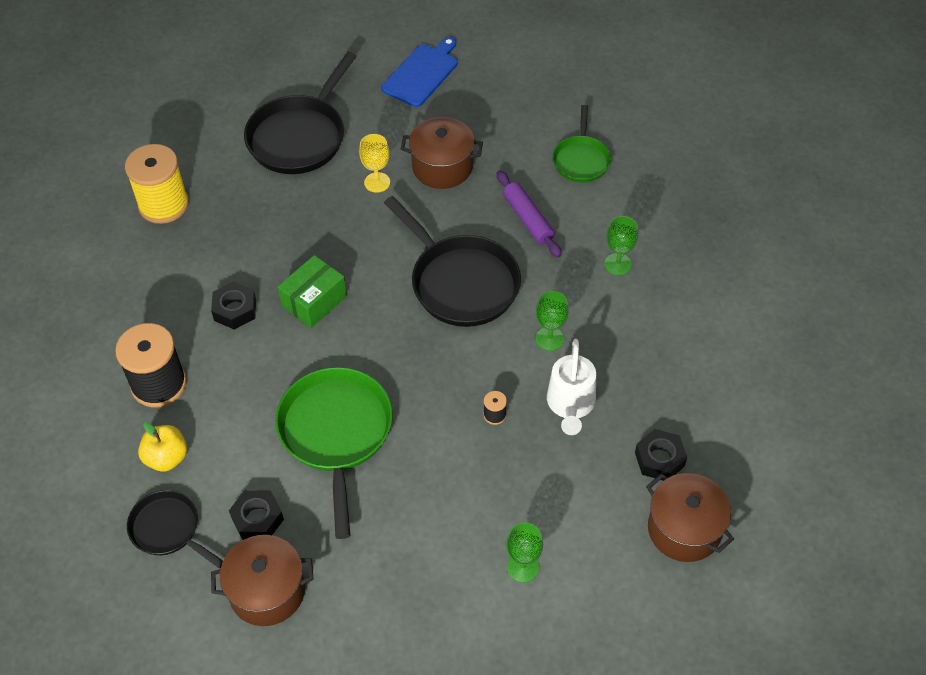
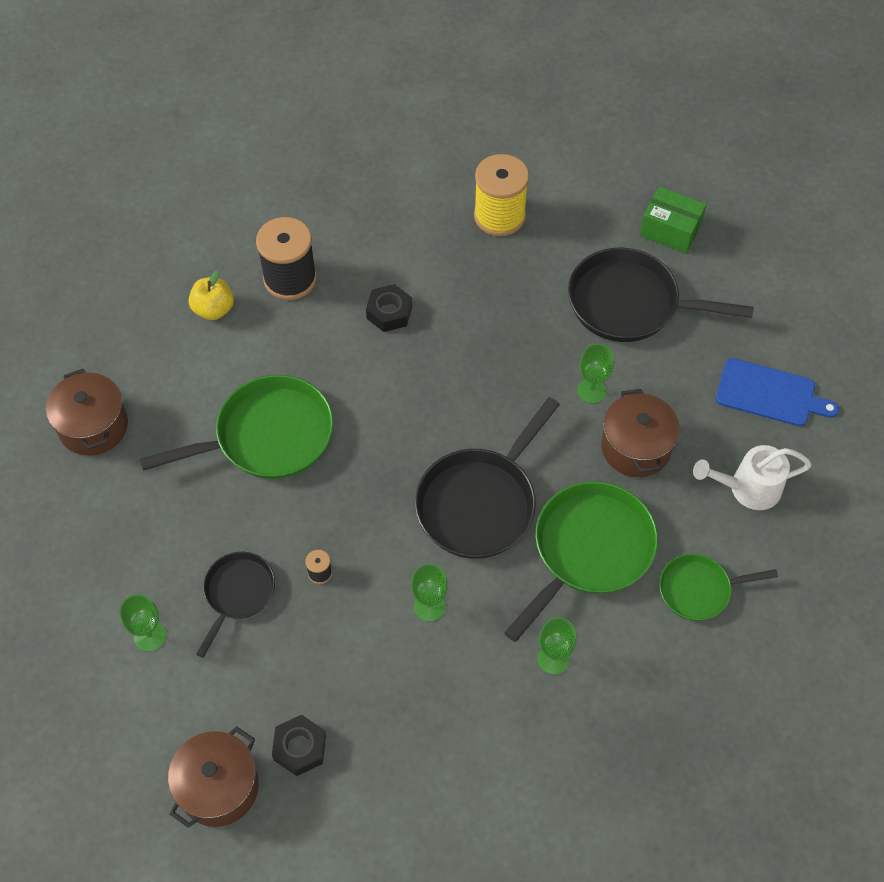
camera: 75 degrees right, 5 degrees up
black pan [127,490,223,569] -> black pan moved to [196,552,275,658]
black nut [229,490,284,540] -> none
green box [278,255,347,328] -> green box moved to [640,186,707,254]
yellow goblet [359,134,390,193] -> green goblet [577,344,614,403]
purple rolling pin [497,170,562,258] -> green pan [504,481,658,642]
white watering can [547,339,596,435] -> white watering can moved to [693,445,812,510]

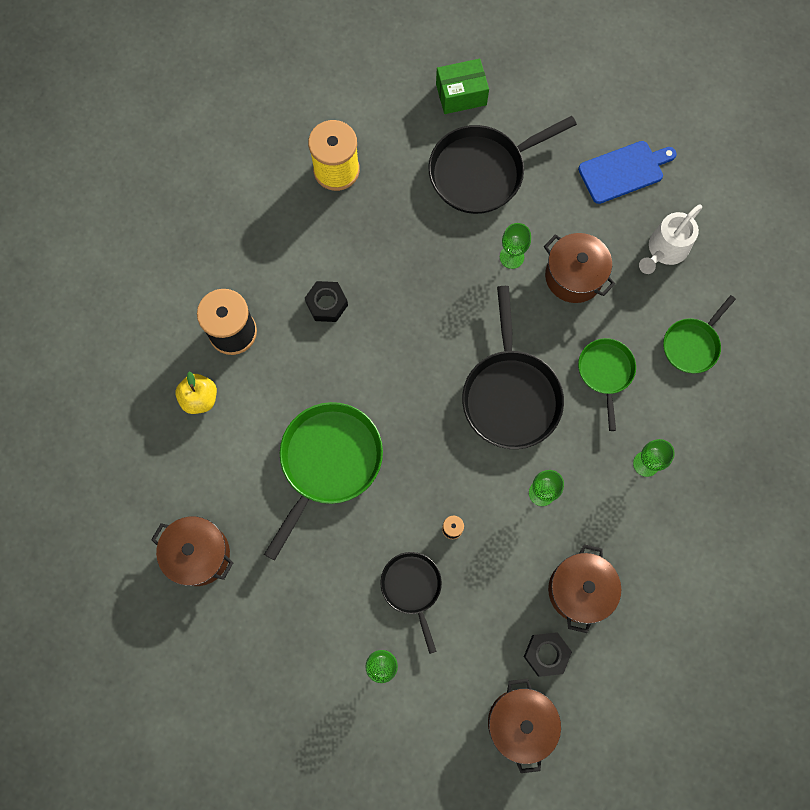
camera: 40 degrees left, 15 degrees up
green pan [504,481,658,642] -> green pan [578,338,636,431], size x0.58
none -> brown pot [548,544,621,633]

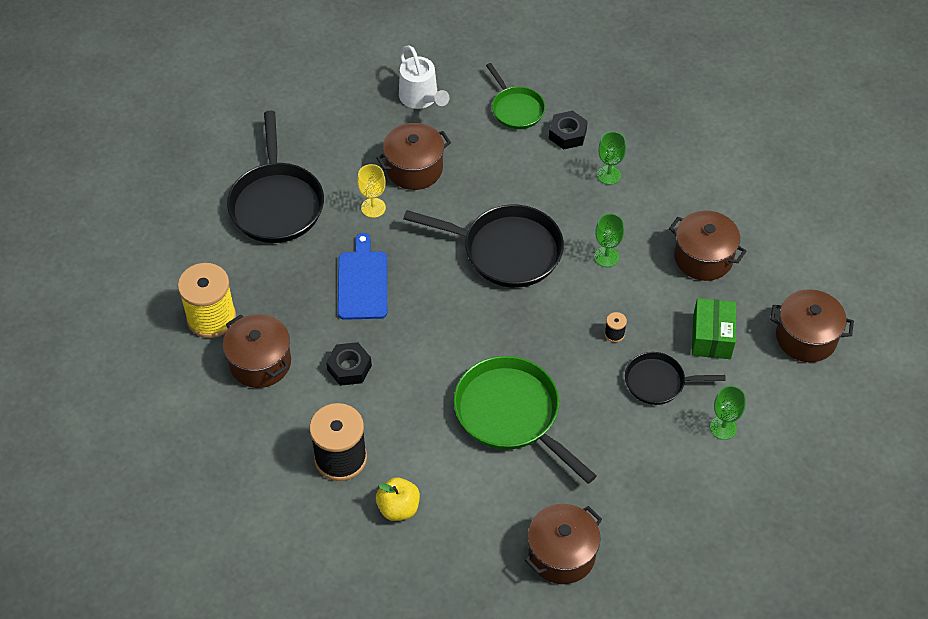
camera: 70 degrees left, 20 degrees down
green box [436,59,489,114] -> green box moved to [692,298,736,359]
green goblet [500,223,531,269] -> yellow goblet [357,164,386,218]
black nut [524,632,572,677] -> black nut moved to [549,111,588,150]
blue cutting board [578,141,677,204] -> blue cutting board moved to [338,233,387,320]
green pan [578,338,636,431] -> none
none -> brown pot [223,314,291,388]

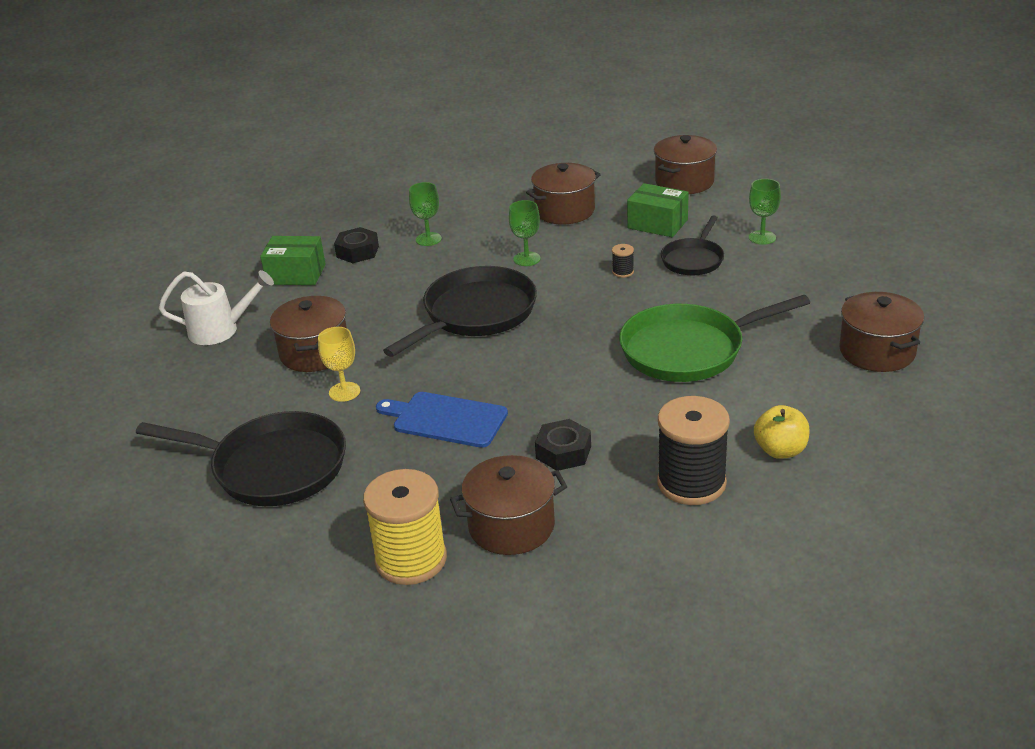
camera: 65 degrees left, 20 degrees down
green pan [486,63,545,129] -> green box [260,236,326,285]

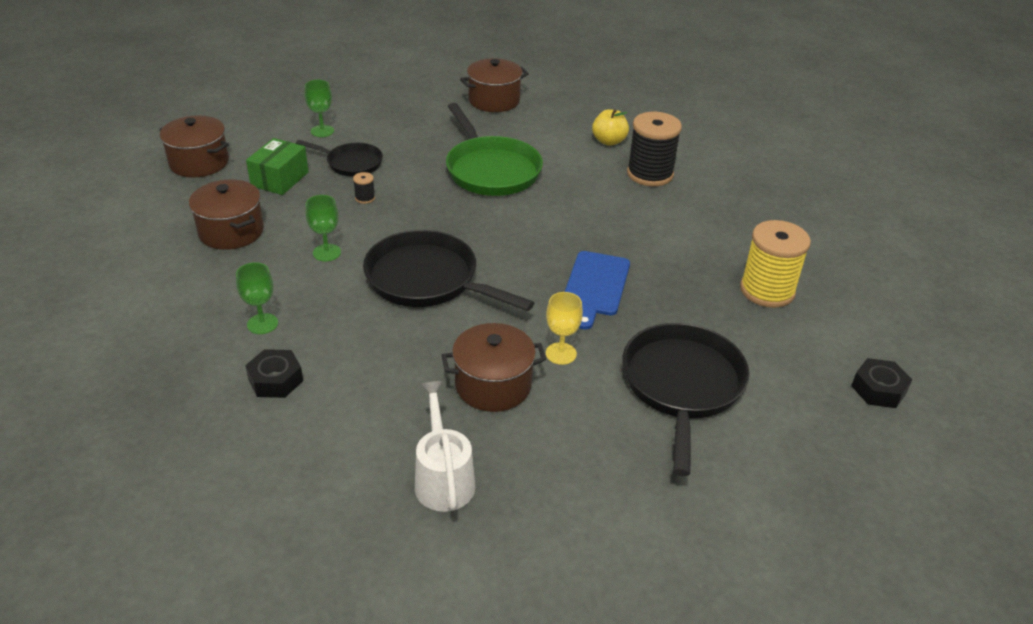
camera: 100 degrees left, 5 degrees up
green box [260,236,326,285] -> none
brown pot [450,455,567,555] -> none
black nut [535,419,591,471] -> black nut moved to [851,358,912,408]

